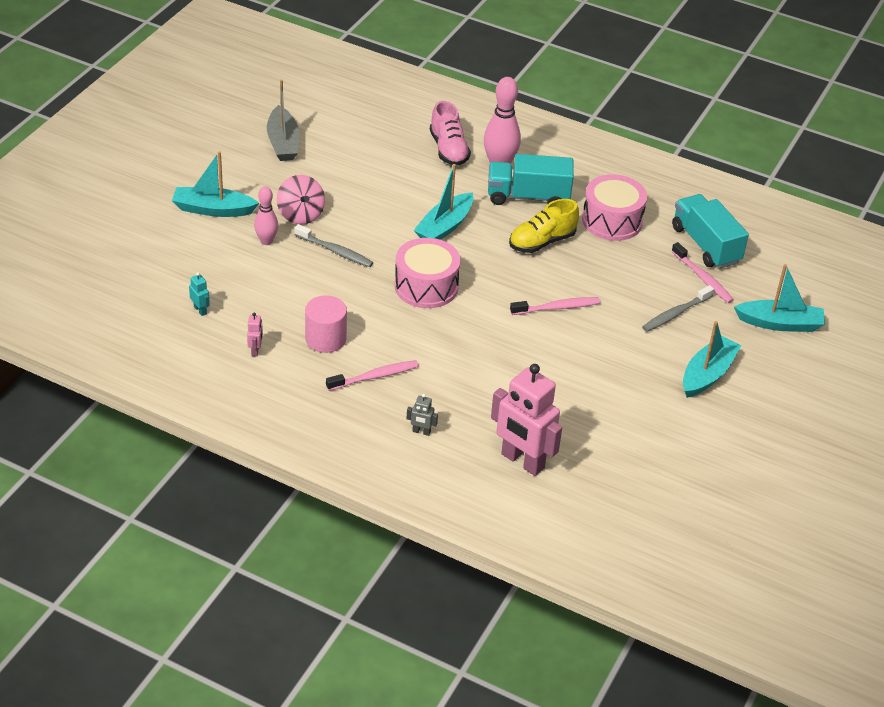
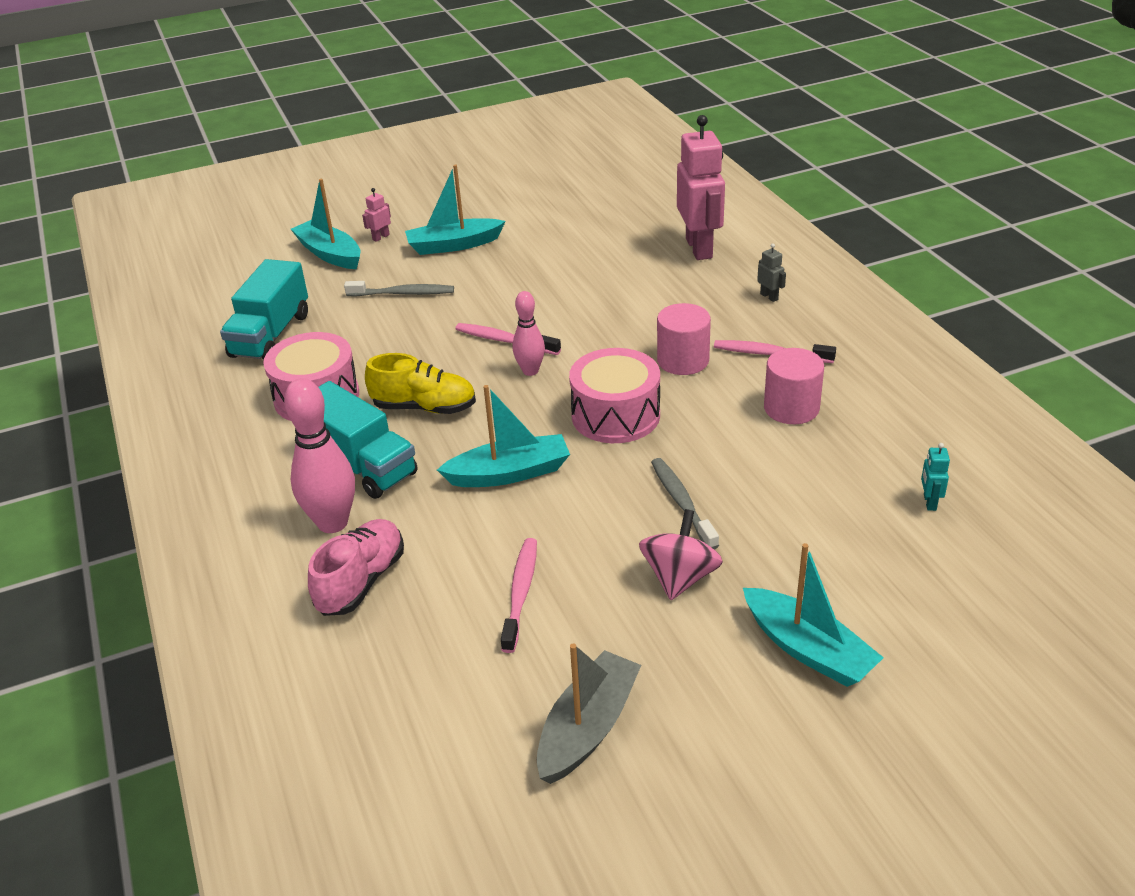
camera: 135 degrees left, 5 degrees down
pink robot [247,312,263,357] -> pink robot moved to [362,188,391,242]
pink bowling pin [254,186,278,245] -> pink bowling pin moved to [513,291,545,376]
pink toothbrush [671,242,734,303] -> pink toothbrush moved to [501,538,537,653]
none -> pink cylinder [657,303,711,375]

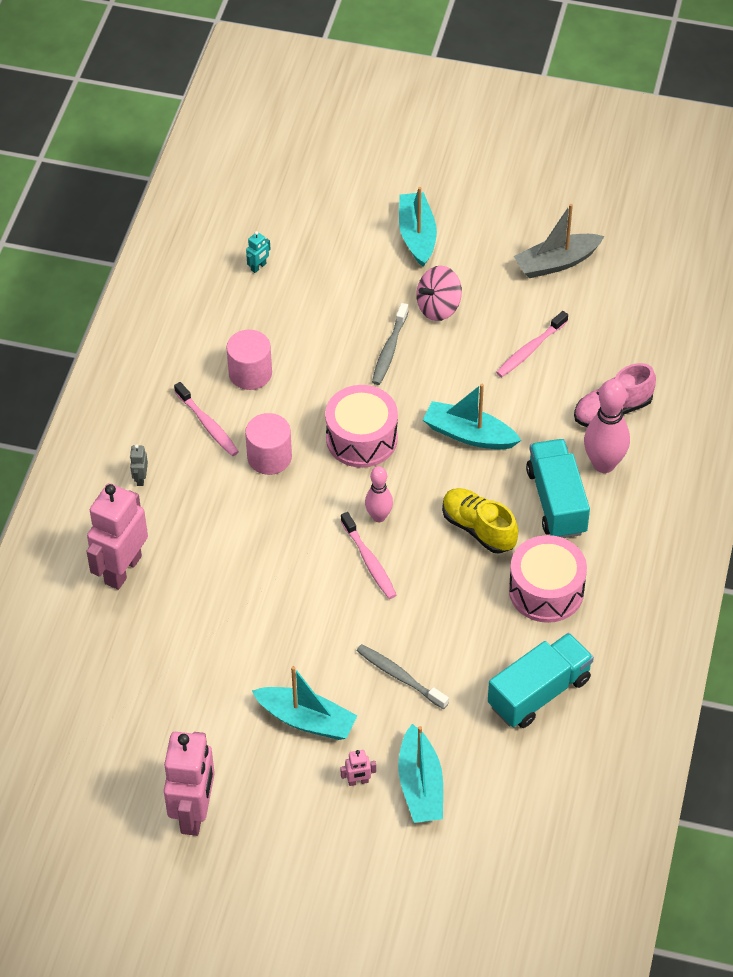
camera: 145 degrees left, 15 degrees up
none -> pink robot [164,732,215,836]

